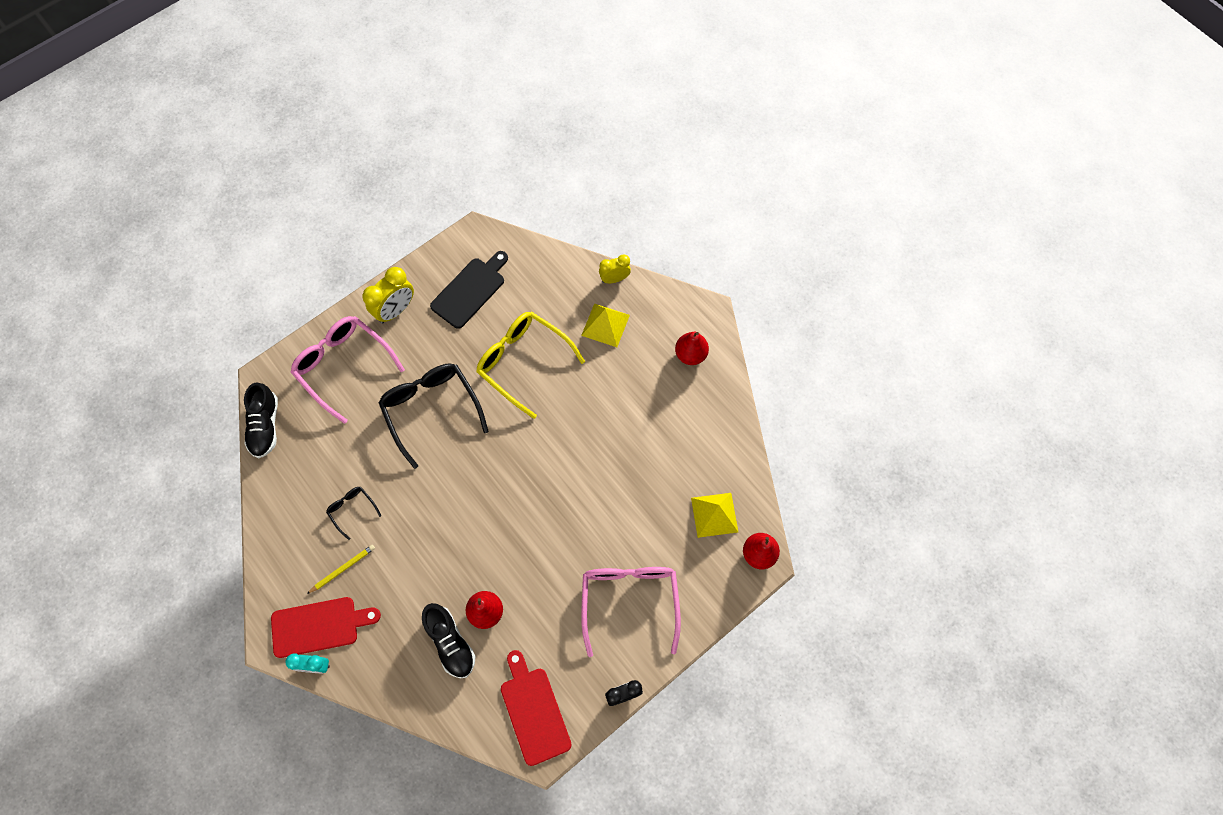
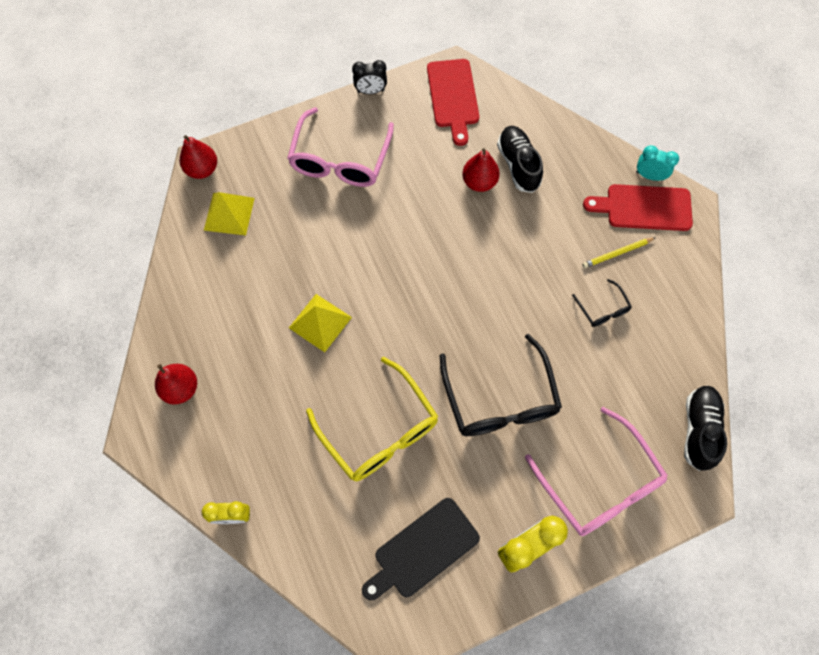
camera: 165 degrees left, 0 degrees up
yellow pyramid [581,304,630,347] -> yellow pyramid moved to [289,294,352,352]

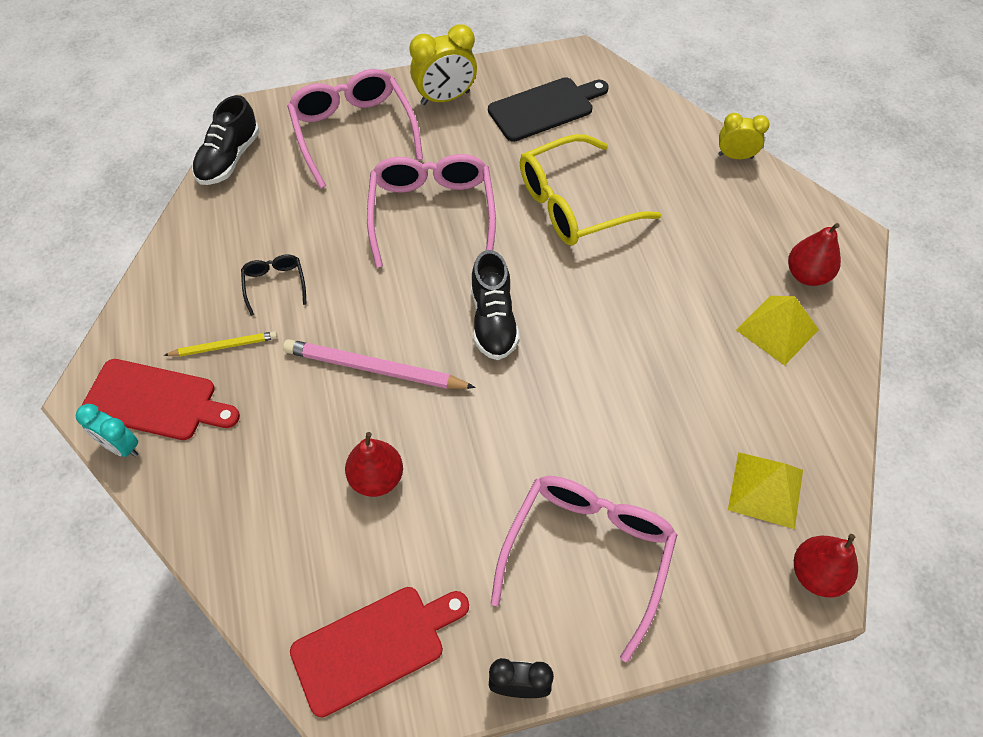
camera: 170 degrees left, 10 degrees down
yellow pyramid [289,294,352,352] -> yellow pyramid moved to [736,296,819,366]
yellow glasses [306,357,438,481] -> yellow glasses turned 90 degrees counterclockwise [520,134,661,246]
red cutting board [427,59,479,146] -> red cutting board turned 60 degrees clockwise [290,587,469,717]
black glasses [440,334,562,436] -> pink glasses [367,154,496,268]
black shoe [497,126,543,193] -> black shoe moved to [471,250,520,360]
none -> pink pencil [283,339,476,389]

